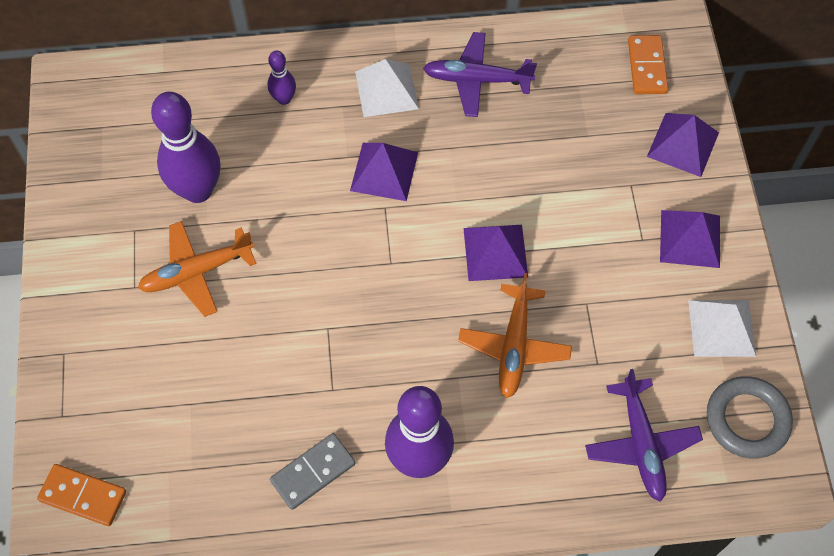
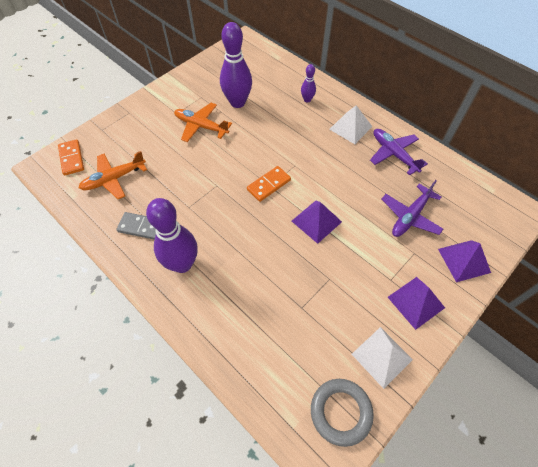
camera: 50 degrees right, 5 degrees down
purple pyramid [350,143,418,201] -> none
orange plane [458,273,572,398] -> orange plane moved to [79,151,147,199]
purple plane [585,369,703,502] -> purple plane moved to [382,180,443,237]
orange domino [628,35,668,94] -> orange domino moved to [247,166,291,202]

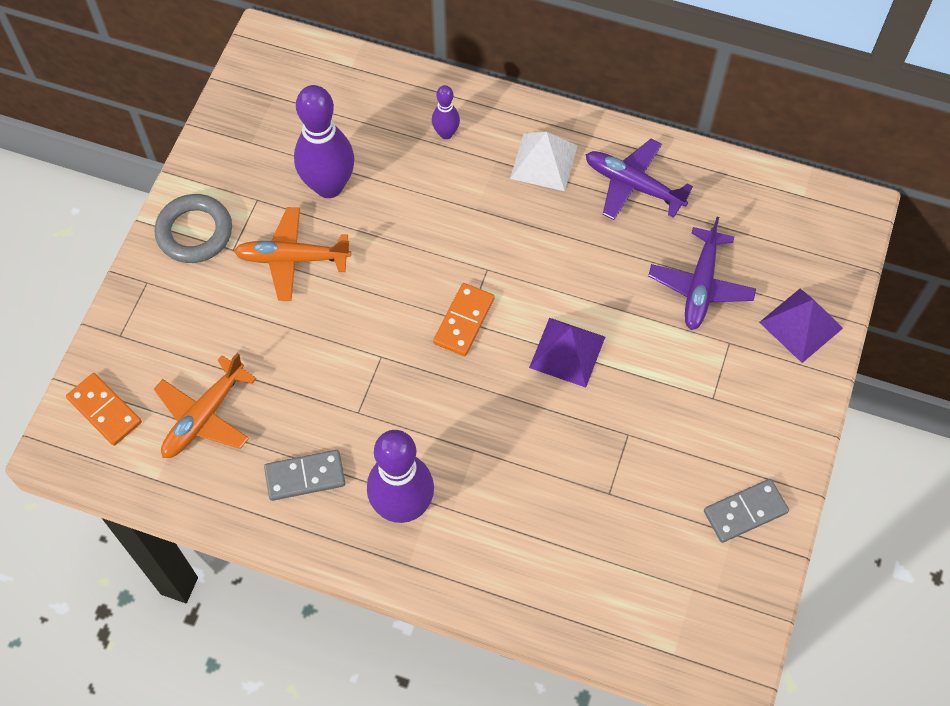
camera: 25 degrees left, 5 degrees up
grey ring [311,379,374,447] -> grey ring moved to [155,194,232,263]
white pyramid [352,327,413,389] -> grey domino [704,479,789,543]
purple pyramid [388,277,445,330] -> none

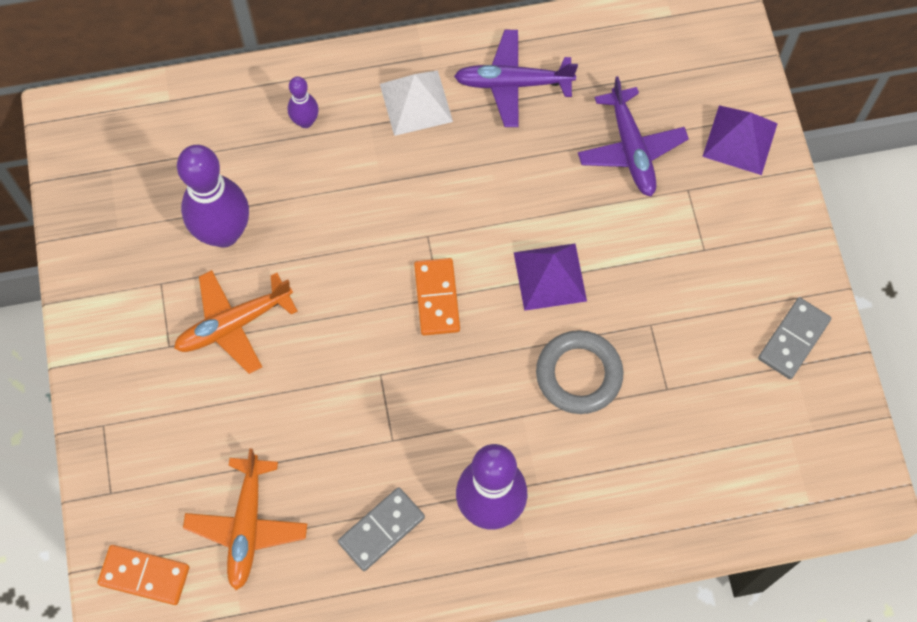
camera: 30 degrees left, 5 degrees up
grey ring [155,194,232,263] -> grey ring moved to [536,330,624,414]

